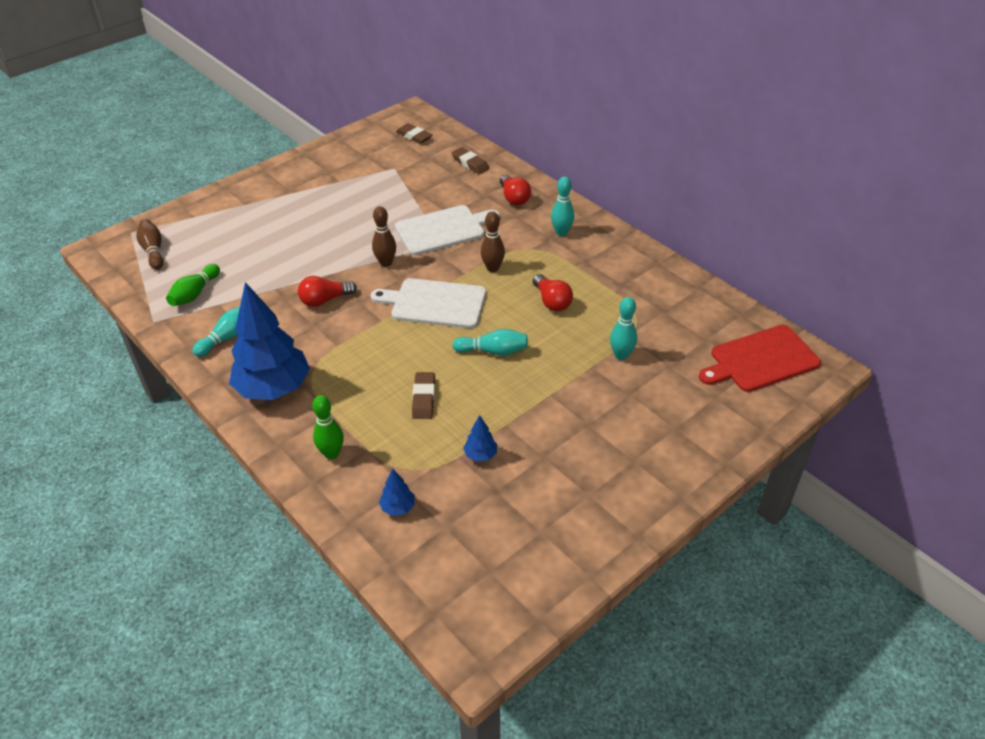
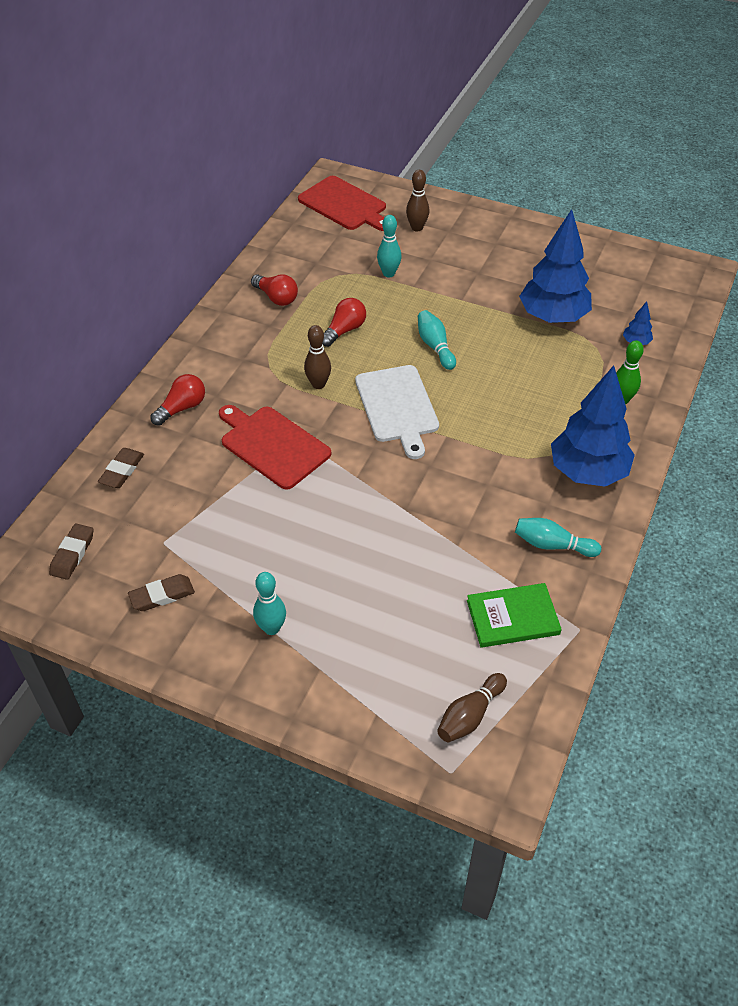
camera: 115 degrees left, 5 degrees up
green bowling pin [166,264,220,306] -> green book [467,583,562,648]
red light bulb [298,276,357,307] -> red light bulb moved to [251,274,298,306]
brown bowling pin [372,206,396,267] -> brown bowling pin moved to [406,170,430,232]
white cutting board [395,205,500,255] -> red cutting board [219,405,331,490]
brown eraser [412,372,435,419] -> brown eraser moved to [128,574,195,611]
blue tree [463,415,497,462] -> blue tree [519,209,592,323], size x2.45
turquoise bowling pin [551,176,574,236] -> turquoise bowling pin moved to [253,572,286,635]

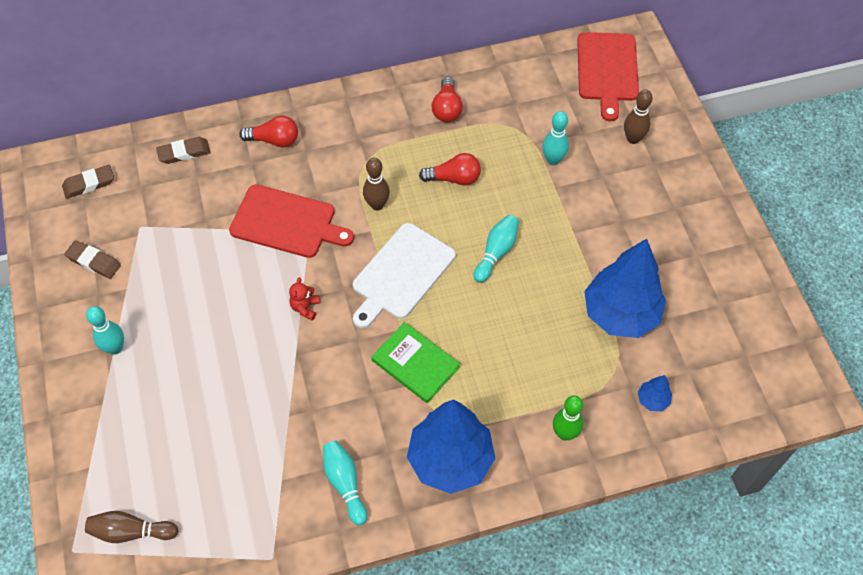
camera: 50 degrees right, 10 degrees up
red cutting board [219,405,331,490] -> red cutting board turned 105 degrees clockwise [229,184,354,258]
green book [467,583,562,648] -> green book moved to [371,322,460,403]
none -> red teddy bear [289,277,320,320]

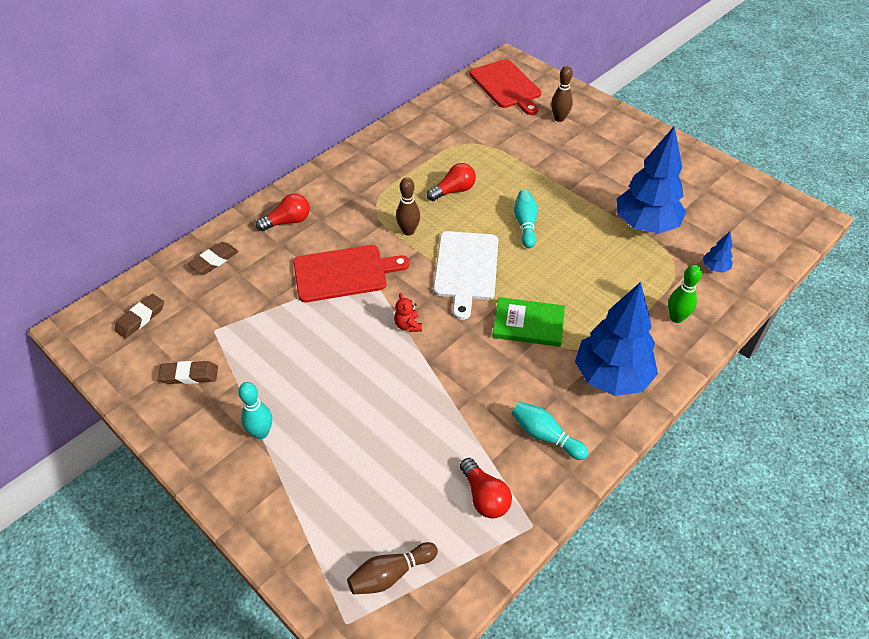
camera: 30 degrees left, 10 degrees down
red light bulb [432,77,463,122] -> red light bulb moved to [460,458,512,518]
turquoise bowling pin [542,111,569,165] -> none

